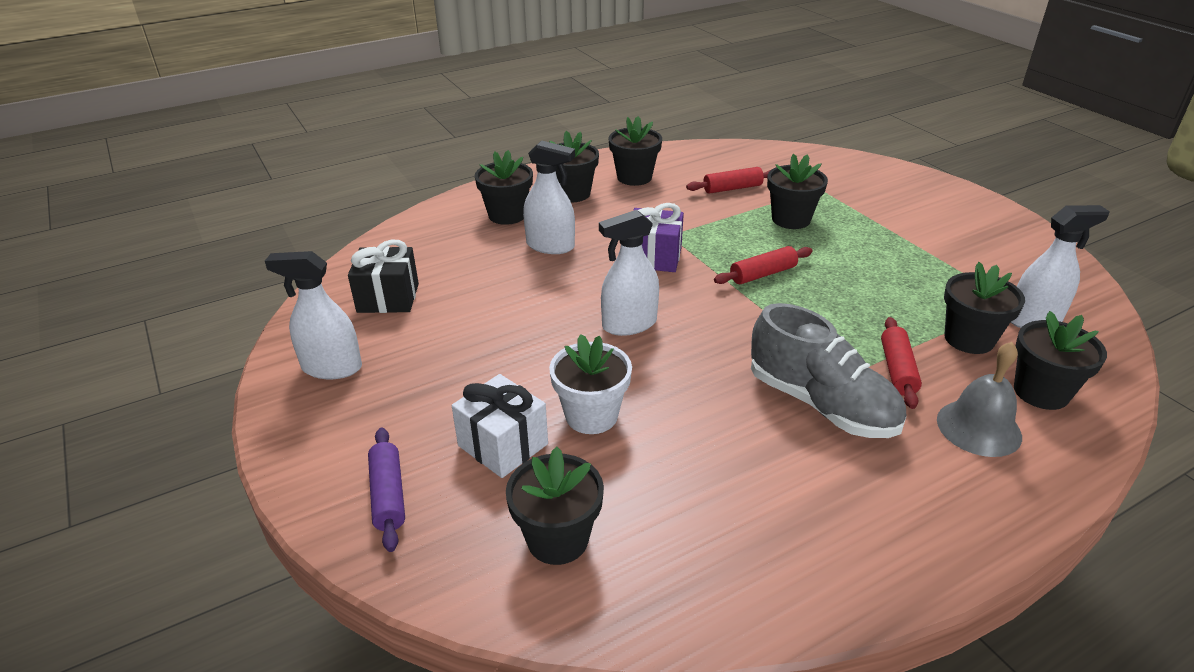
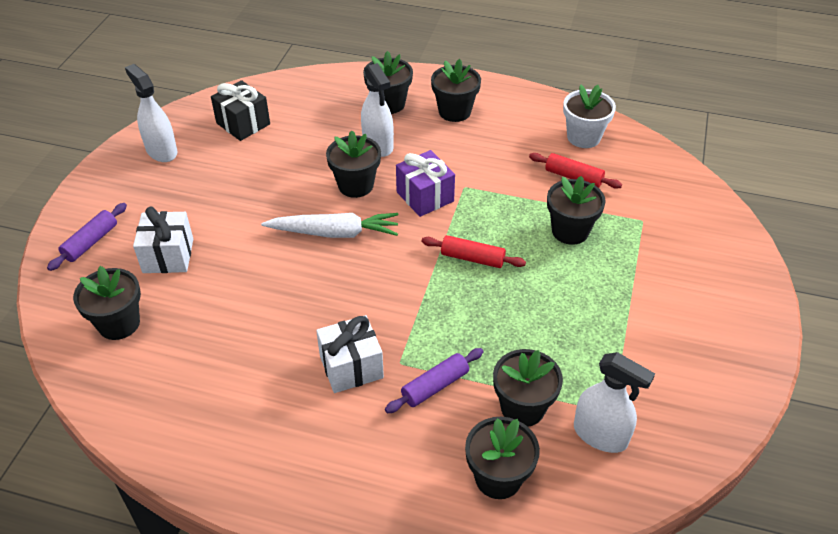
camera: 45 degrees right, 10 degrees up
white flower pot [549,334,632,434] -> white flower pot moved to [563,84,616,148]
white spray bottle [599,210,659,336] -> white carrot [261,213,399,238]
black flower pot [608,116,662,186] -> black flower pot moved to [326,131,381,198]
grey shoe [751,303,907,438] -> white gift [316,315,384,393]
red rolling pin [881,317,922,409] -> purple rolling pin [385,348,483,413]
grey bell [937,342,1022,457] -> none

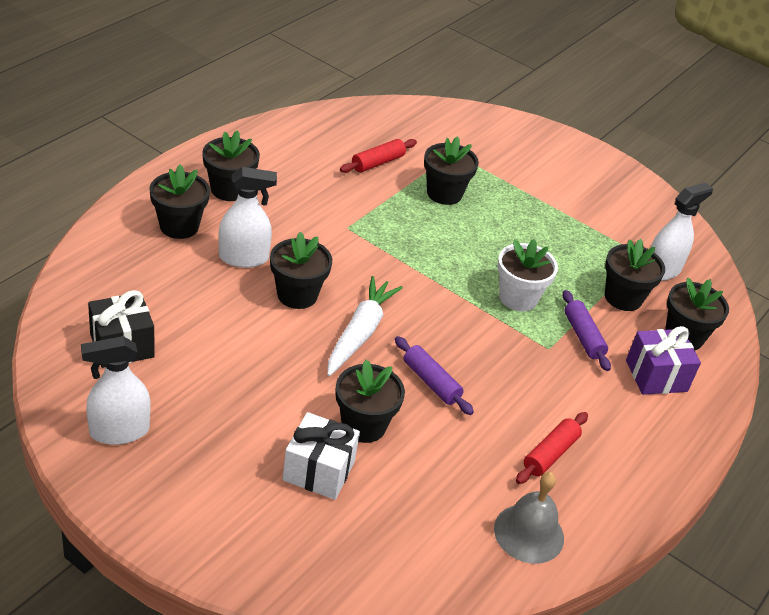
camera: 75 degrees left, 5 degrees down
purple rolling pin [47,203,127,271] -> purple rolling pin moved to [395,336,474,415]
black flower pot [73,266,141,340] -> black flower pot moved to [336,360,405,443]
white gift [316,315,384,393] -> none
purple gift [396,150,455,217] -> purple gift moved to [626,326,701,395]
red rolling pin [422,235,526,268] -> red rolling pin moved to [516,412,588,484]
white flower pot [563,84,616,148] -> white flower pot moved to [497,239,558,311]
none -> grey bell [494,472,564,564]

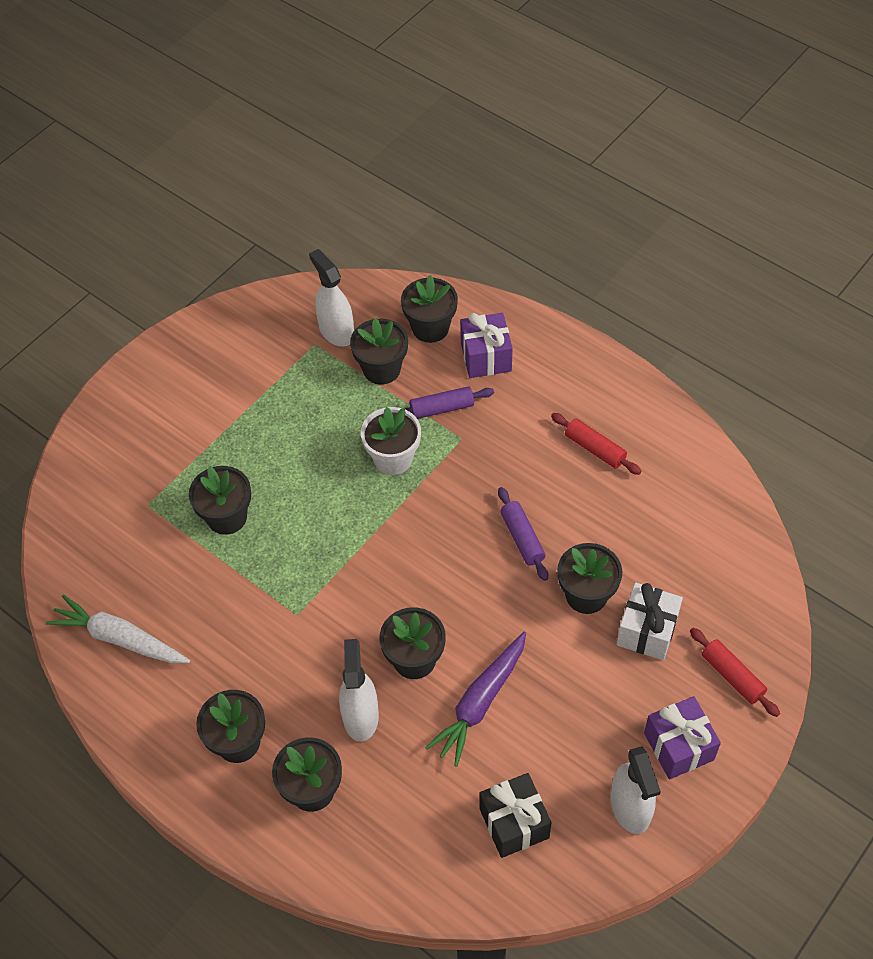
camera: 80 degrees left, 15 degrees up
white carrot [327,276,403,376] -> white carrot moved to [46,595,190,663]
red rolling pin [340,139,417,173] -> red rolling pin moved to [690,628,780,717]
purple rolling pin [395,336,474,415] -> purple rolling pin turned 75 degrees counterclockwise [498,487,548,581]
grey bell [494,472,564,564] -> none
none -> purple carrot [425,632,526,767]
none -> purple gift [644,696,721,779]

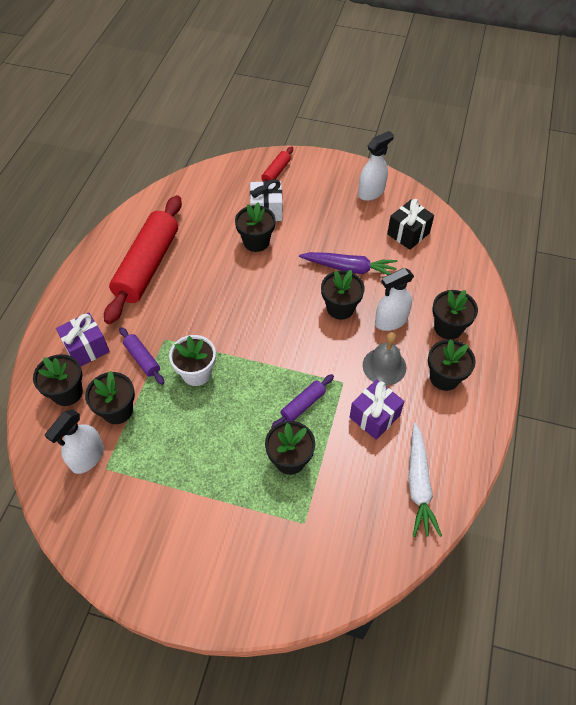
camera: 115 degrees left, 0 degrees up
purple rolling pin [498,487,548,581] -> purple rolling pin moved to [271,374,334,428]
red rolling pin [551,413,642,475] -> red rolling pin [104,195,182,324], size x2.24
purple gift [644,696,721,779] -> purple gift moved to [349,379,405,440]
none -> grey bell [363,332,406,385]

